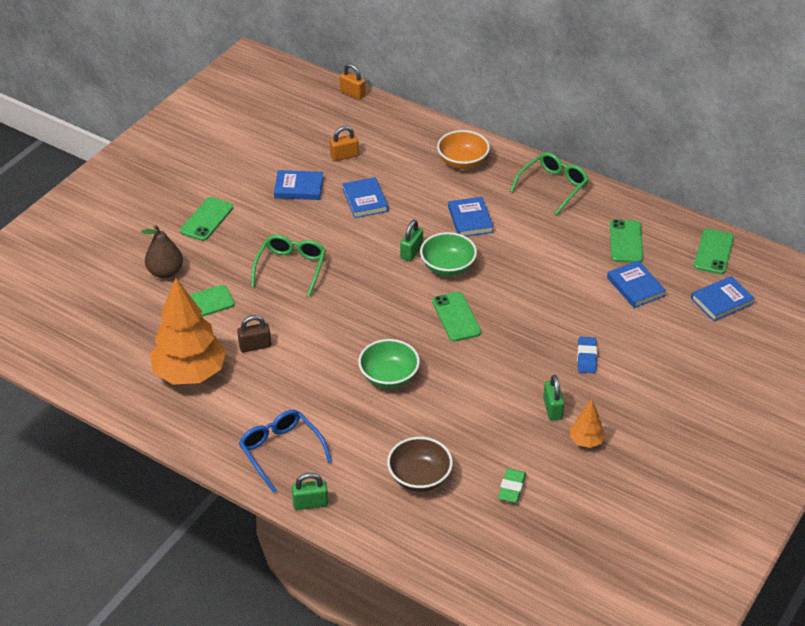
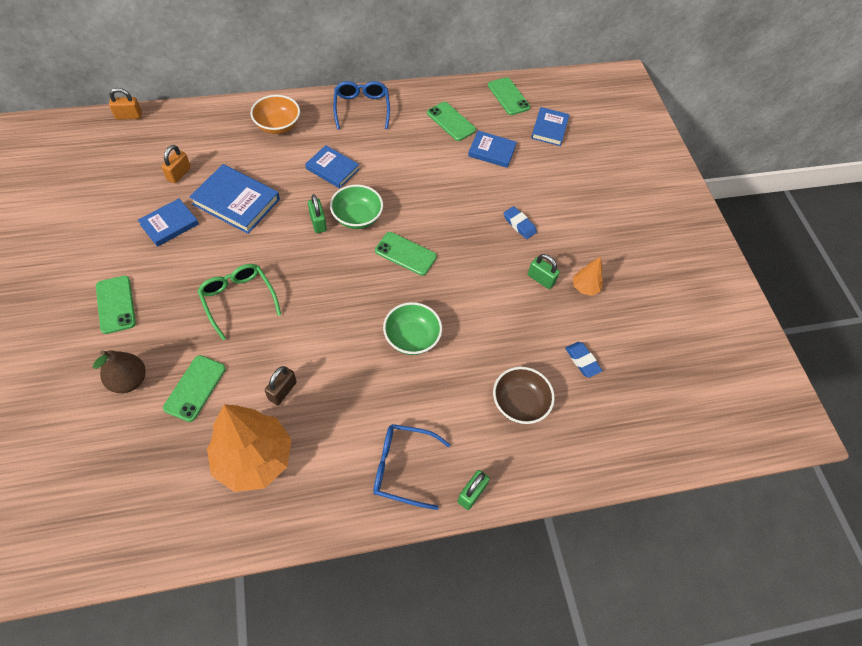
camera: 50 degrees left, 15 degrees up
blue book [342,177,388,218] -> blue book [189,164,280,234], size x1.54
green eraser [498,468,526,503] -> blue eraser [565,342,602,377]
green glasses [510,152,589,215] -> blue glasses [333,81,390,130]

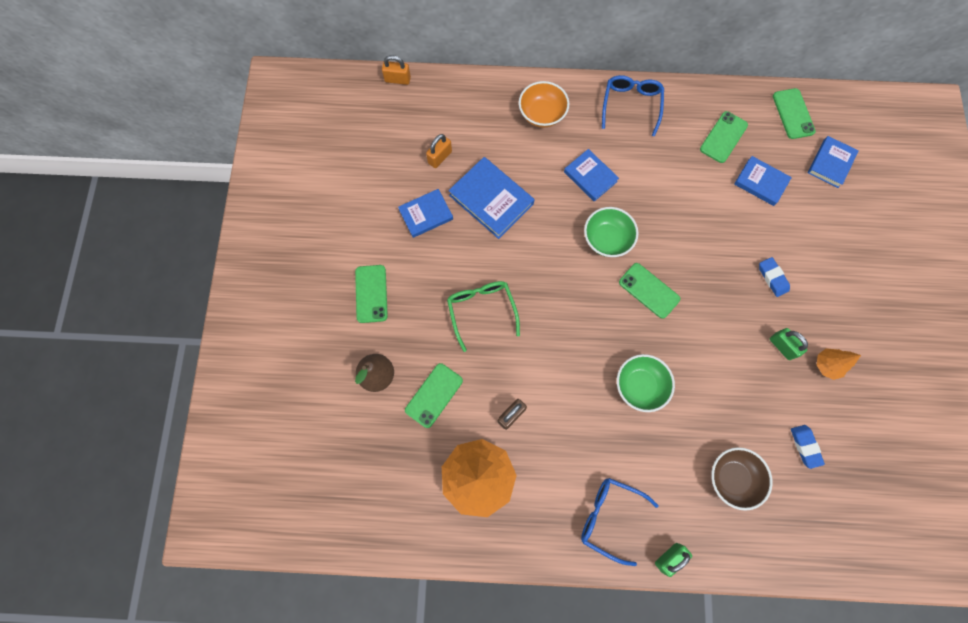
camera: 20 degrees right, 15 degrees up
green padlock [308,194,327,233] -> none
green phone [427,102,476,141] -> green phone turned 60 degrees clockwise [700,111,748,163]

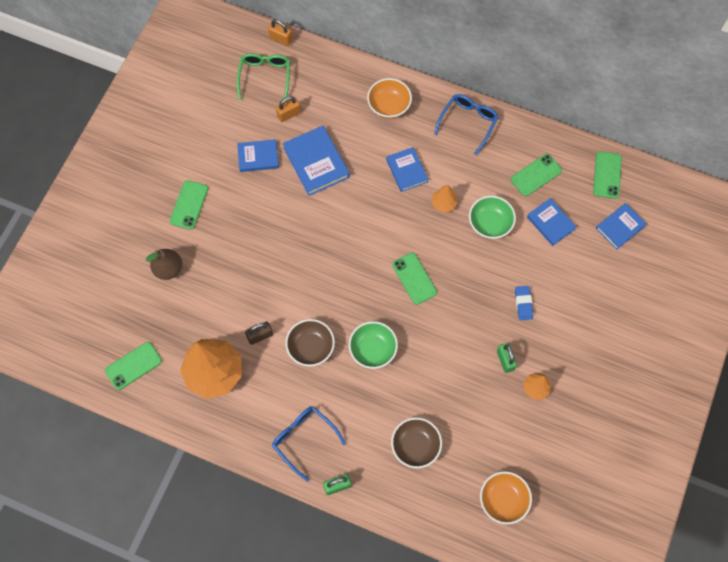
camera: 20 degrees right, 5 degrees down
green phone [405,363,463,428] -> green phone moved to [105,342,162,390]
green glasses [447,281,520,352] -> green glasses moved to [237,53,290,100]
green bowl [584,207,638,257] -> green bowl moved to [469,196,516,239]
blue eraser [791,425,825,469] -> none
none -> brown bowl [285,319,335,367]
none -> orange tree [431,184,458,213]
none -> orange bowl [480,471,532,524]

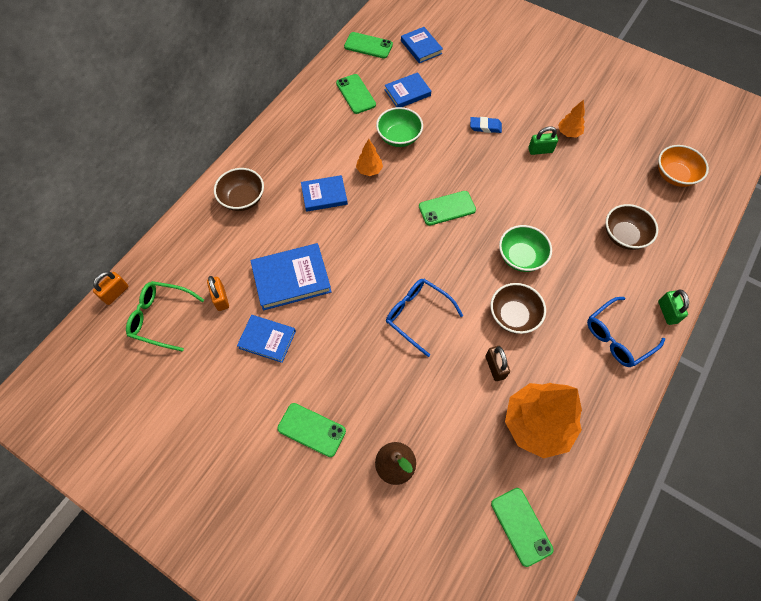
camera: 80 degrees left, 5 degrees down
blue book [237,139,279,172] -> blue book turned 75 degrees counterclockwise [237,315,296,363]
orange bowl [367,78,412,119] -> brown bowl [214,168,264,211]
blue glasses [434,94,498,155] -> blue glasses moved to [386,279,463,357]

